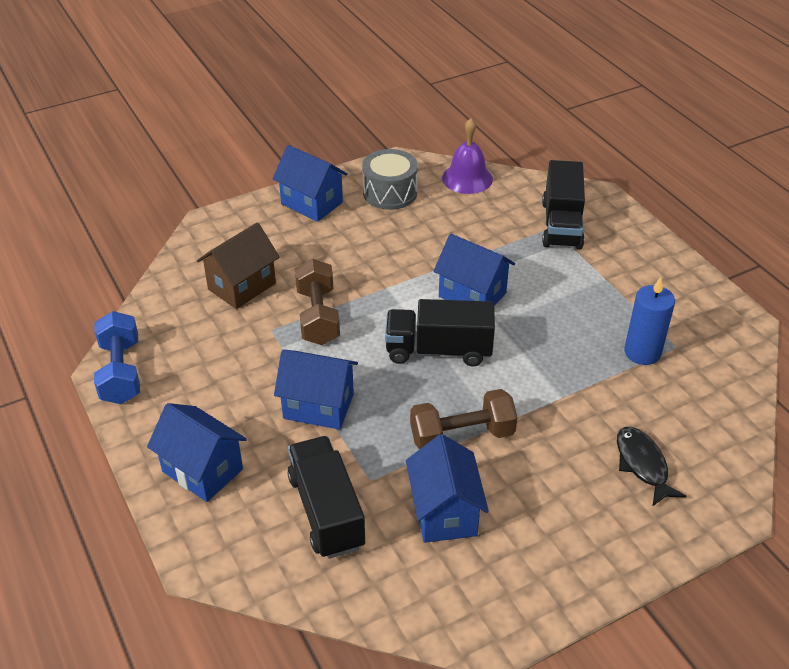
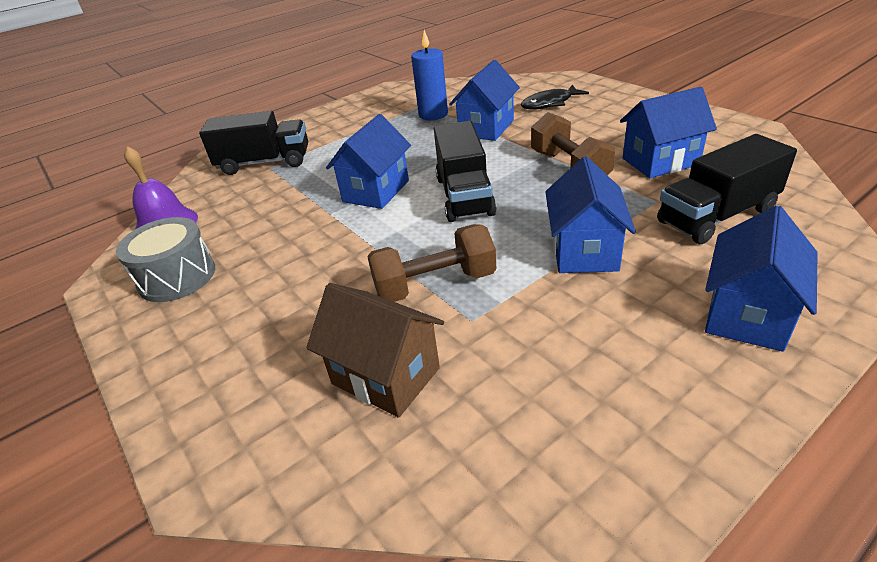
camera: 95 degrees left, 5 degrees down
blue dumbbell [94,311,140,404] -> none
blue house [273,145,348,222] -> blue house moved to [449,60,520,141]

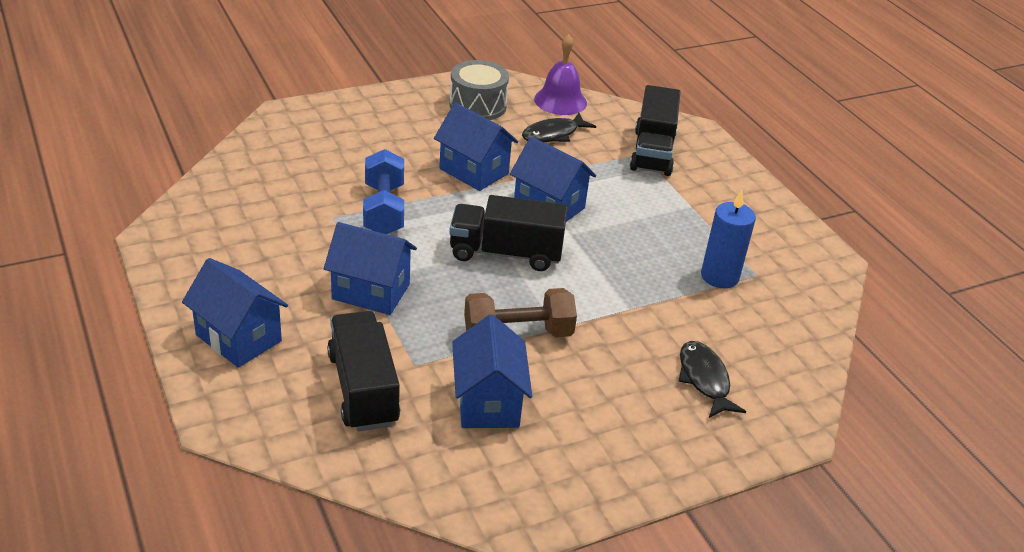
camera: 95 degrees right, 0 degrees up
brown house [306,283,444,418] -> none
brown dumbbell [367,224,496,302] -> blue dumbbell [363,149,404,234]
blue house [449,60,520,141] -> blue house moved to [434,103,518,191]
none -> black fish [522,113,596,142]

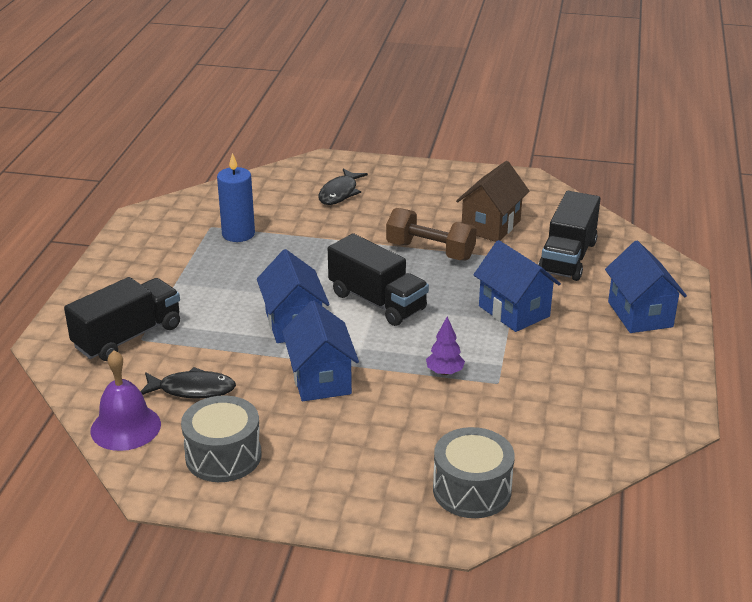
camera: 140 degrees left, 5 degrees down
blue dumbbell [363,149,404,234] -> purple tree [426,316,465,375]
blue house [452,314,532,428] -> brown house [456,161,530,242]
none -> grey drum [433,427,515,518]

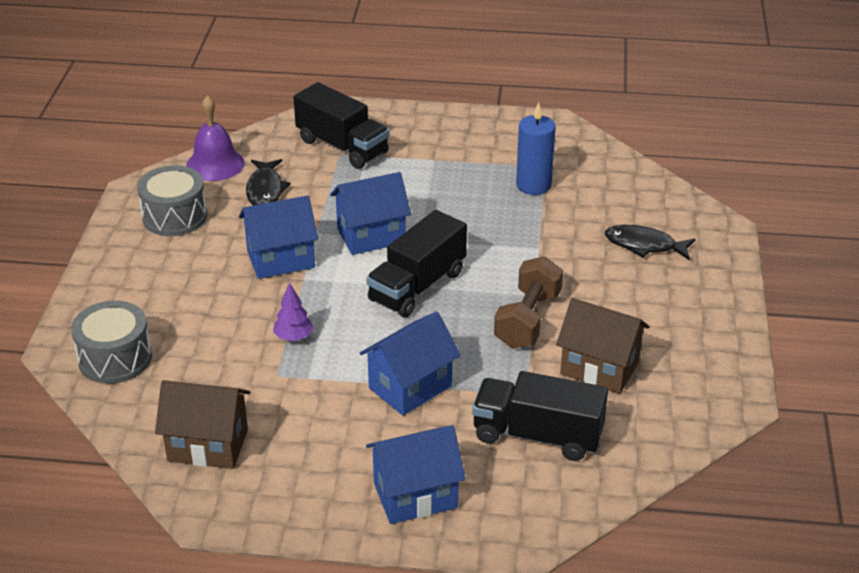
camera: 85 degrees right, 5 degrees up
none -> brown house [155,380,250,469]

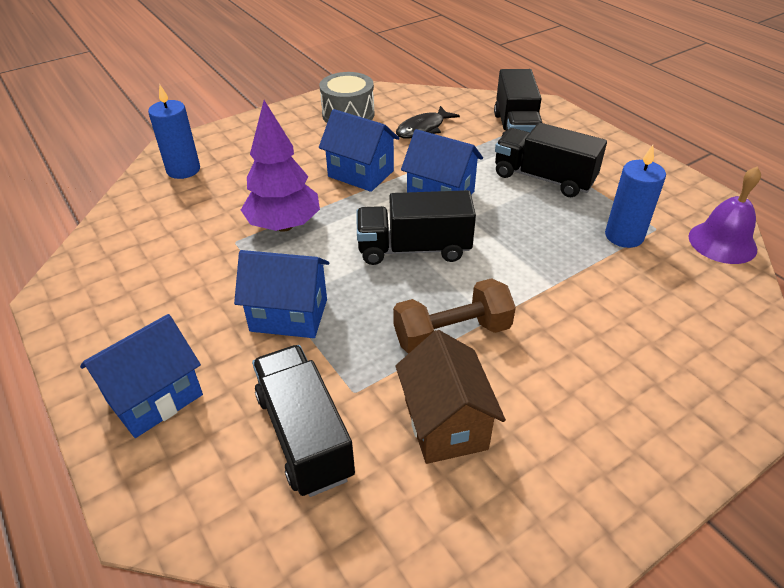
camera: 50 degrees right, 5 degrees up
grey drum [71,301,152,384] -> blue candle [148,85,200,179]
brown house [155,380,250,469] -> none
purple bell [186,95,245,181] -> purple bell moved to [688,167,761,264]
purple tree [273,282,314,341] -> purple tree [241,100,320,232], size x2.09
blue house [366,425,466,524] -> blue house turned 75 degrees counterclockwise [80,314,203,438]
black fish [605,225,695,260] -> none
none -> black truck [495,123,607,197]

